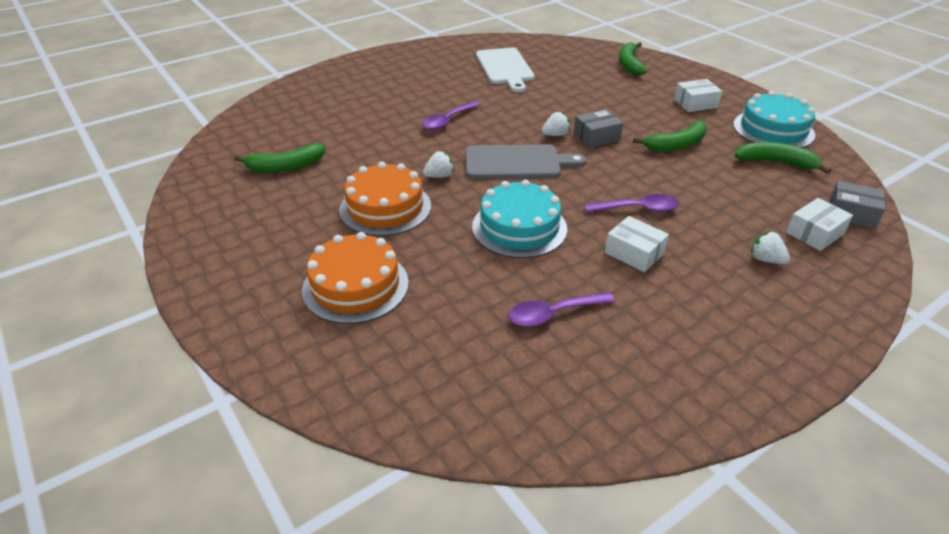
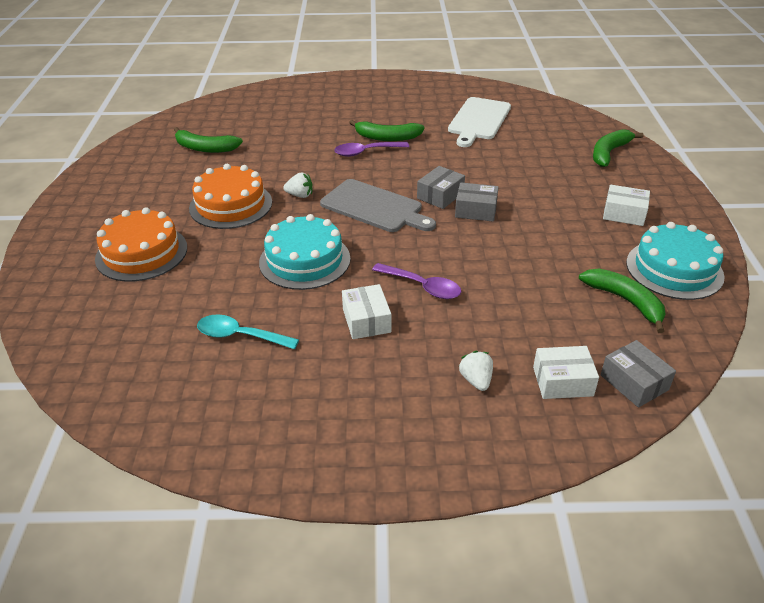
camera: 35 degrees right, 0 degrees up
purple spoon [508,292,615,327] -> turquoise spoon [197,315,299,349]
white strawberry [542,112,570,136] -> grey box [417,166,465,209]
green banana [633,121,707,152] -> green banana moved to [349,120,424,141]

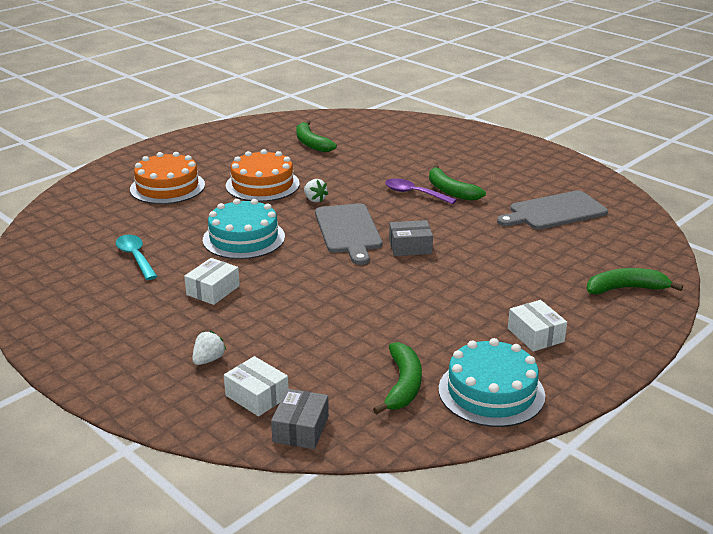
camera: 45 degrees right, 10 degrees down
purple spoon [372,263,461,299] -> none
white cutting board [448,97,511,147] -> grey cutting board [497,190,608,230]
grey box [455,182,499,222] -> none

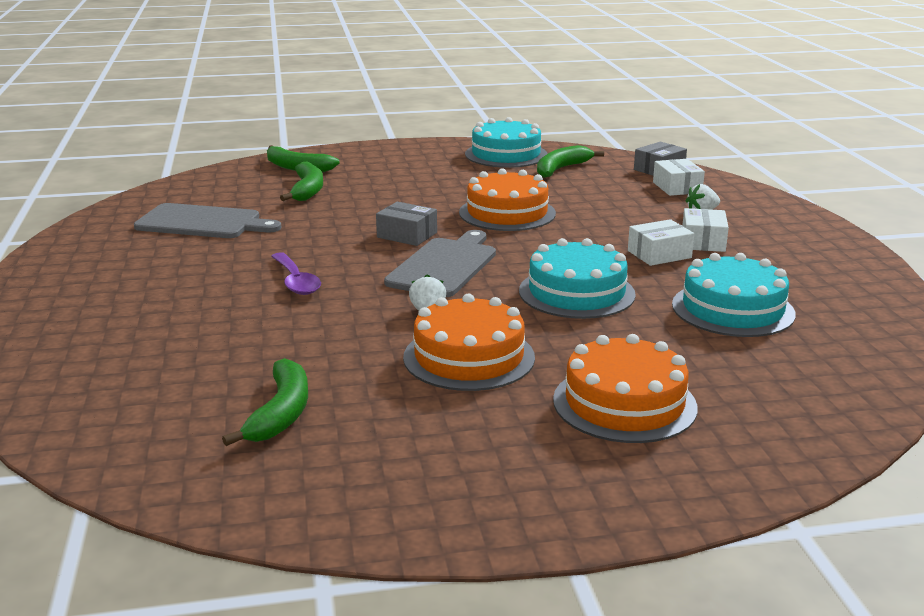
camera: 145 degrees left, 5 degrees down
turquoise spoon [116,235,158,280] -> turquoise cake [672,253,796,337]
green banana [429,165,486,201] -> green banana moved to [280,161,323,201]
white box [508,300,567,352] -> white box moved to [682,208,729,252]
none -> orange cake [459,168,556,231]

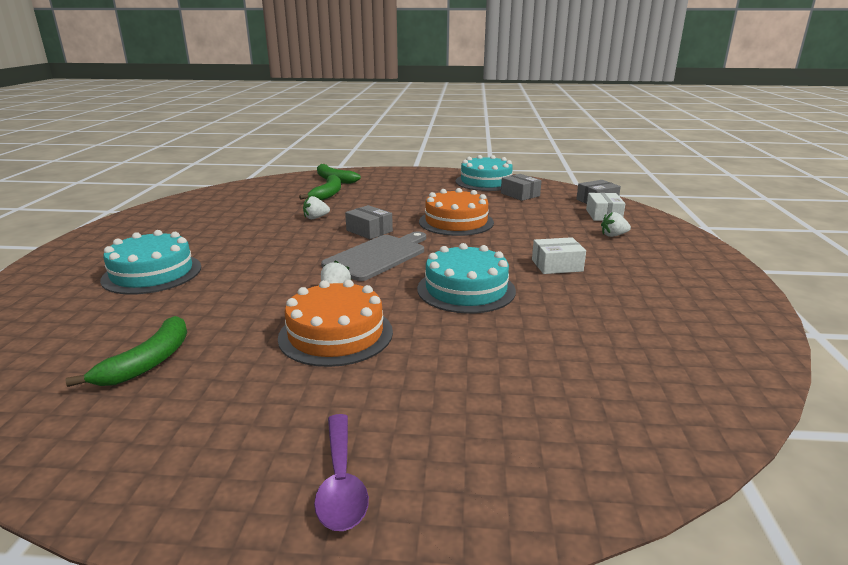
camera: 15 degrees right, 0 degrees up
grey cutting board [134,203,282,238] -> none
purple spoon [271,252,321,295] -> purple spoon moved to [314,414,369,531]
green banana [537,145,604,178] -> grey box [501,174,542,201]
orange cake [553,334,698,443] -> none
turquoise cake [672,253,796,337] -> turquoise cake moved to [100,230,201,295]
white box [682,208,729,252] -> none
none -> white strawberry [303,196,330,219]

